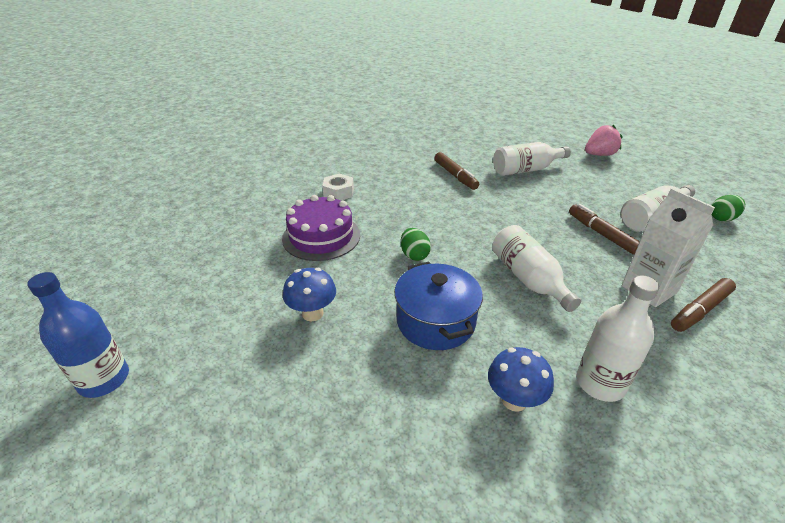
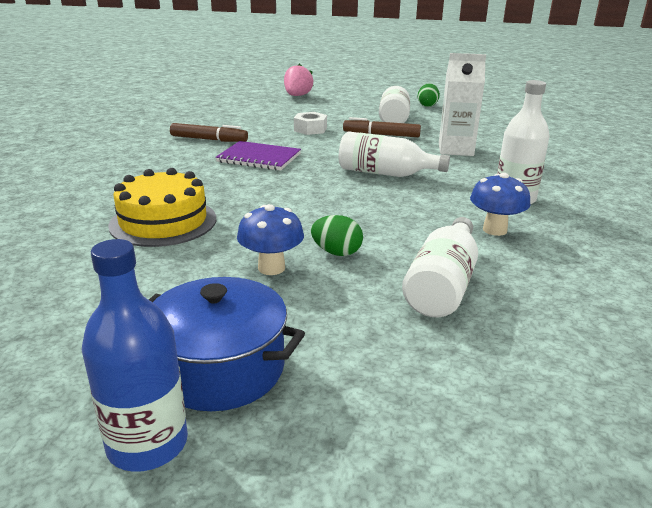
camera: 50 degrees left, 10 degrees down
purple cake [282,195,360,261] -> yellow cake [108,168,216,247]
white nut [322,173,354,200] -> white nut moved to [294,112,327,135]
blue pot [394,261,483,350] -> blue pot moved to [149,277,305,411]
green egg [401,228,431,261] -> green egg moved to [311,215,363,256]
white bottle [493,142,571,176] -> white bottle moved to [402,217,478,317]
brown marker [671,278,736,332] -> none
none -> purple notebook [216,141,301,171]

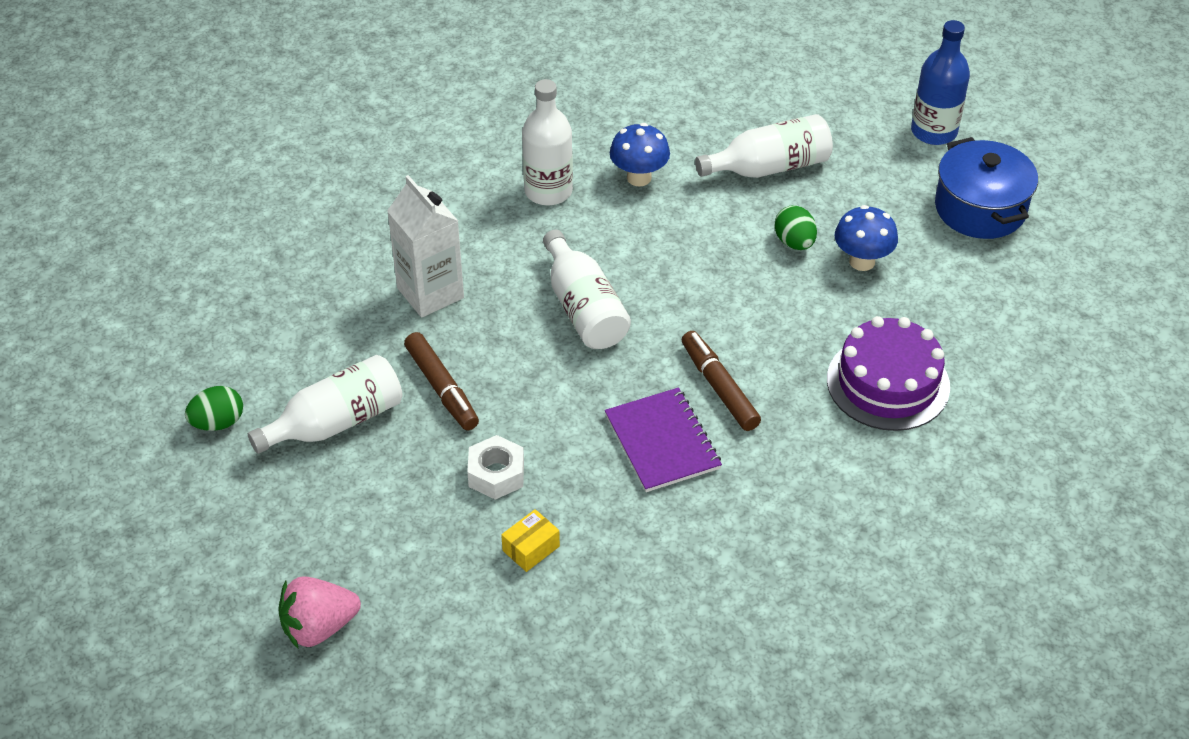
camera: 130 degrees left, 20 degrees up
blue bottle [82,239,188,472] -> blue bottle moved to [911,20,970,145]
yellow cake [108,168,216,247] -> purple cake [827,316,950,431]
brown marker [170,123,248,142] -> brown marker moved to [682,331,761,431]
none -> yellow box [501,509,560,572]

